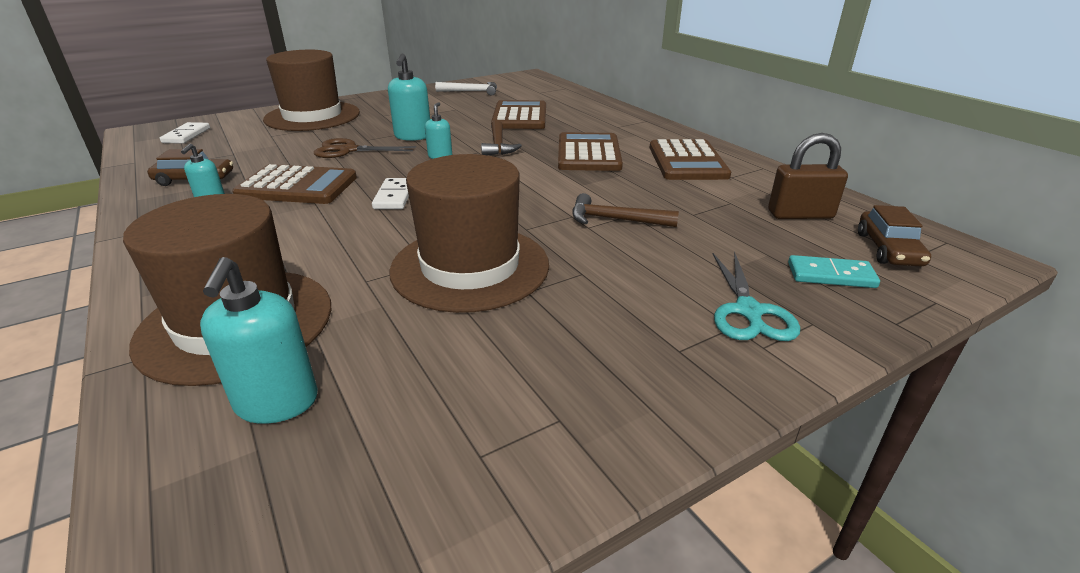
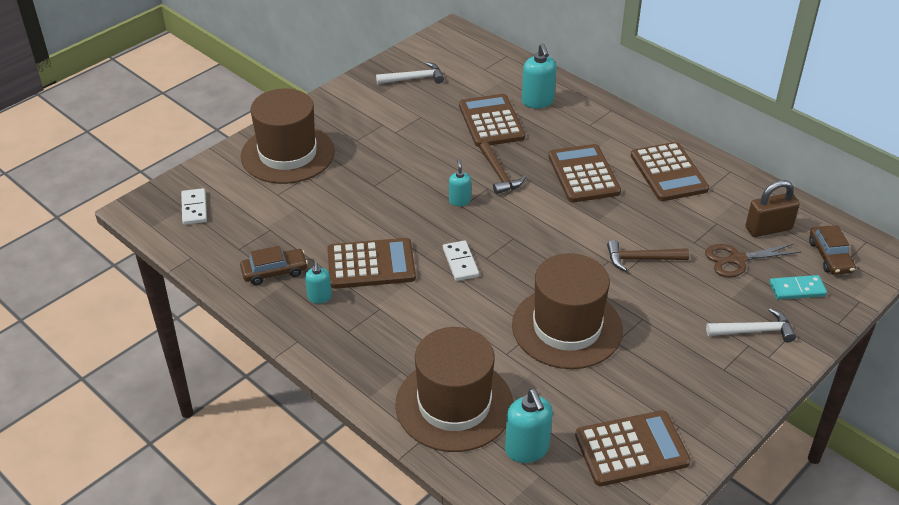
camera: 15 degrees left, 10 degrees up
brown scissors [314,138,416,158] -> brown scissors moved to [705,243,801,277]
turquoise soap dispenser [388,53,430,141] -> turquoise soap dispenser moved to [522,43,557,108]
turquoise scissors [713,251,800,341] -> white hammer [706,308,796,342]
none -> brown calculator [575,410,691,486]

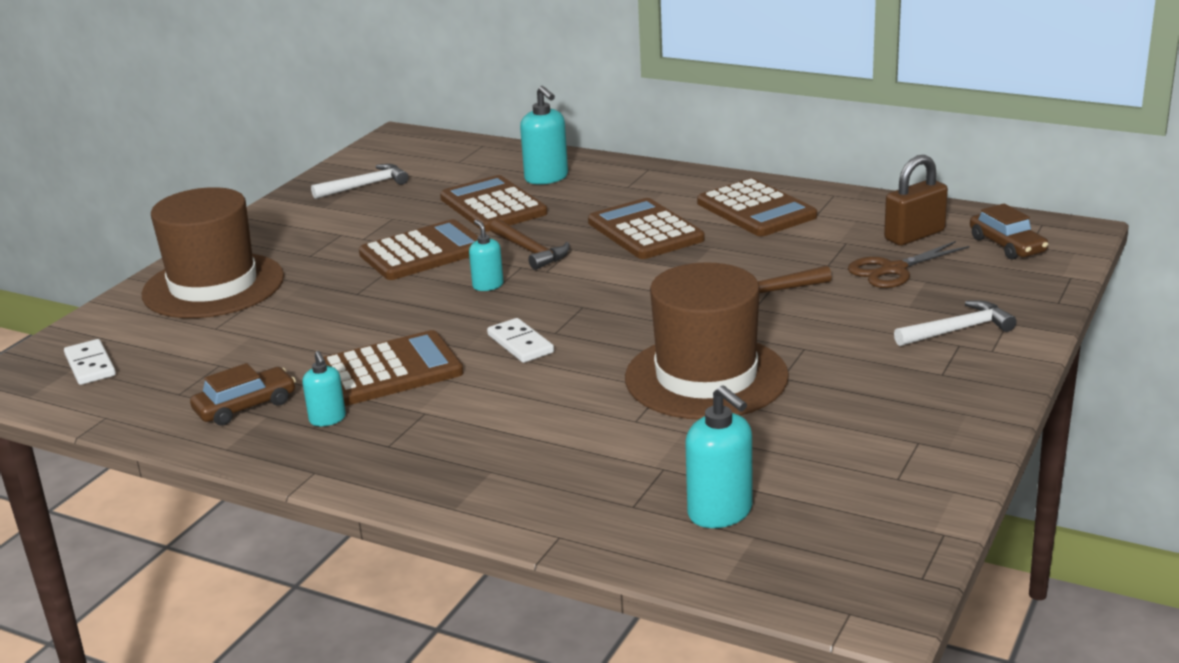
camera: 15 degrees left, 15 degrees down
brown hat [395,327,513,452] -> none
brown calculator [575,410,691,486] -> brown calculator moved to [359,219,478,280]
turquoise domino [769,275,827,300] -> none

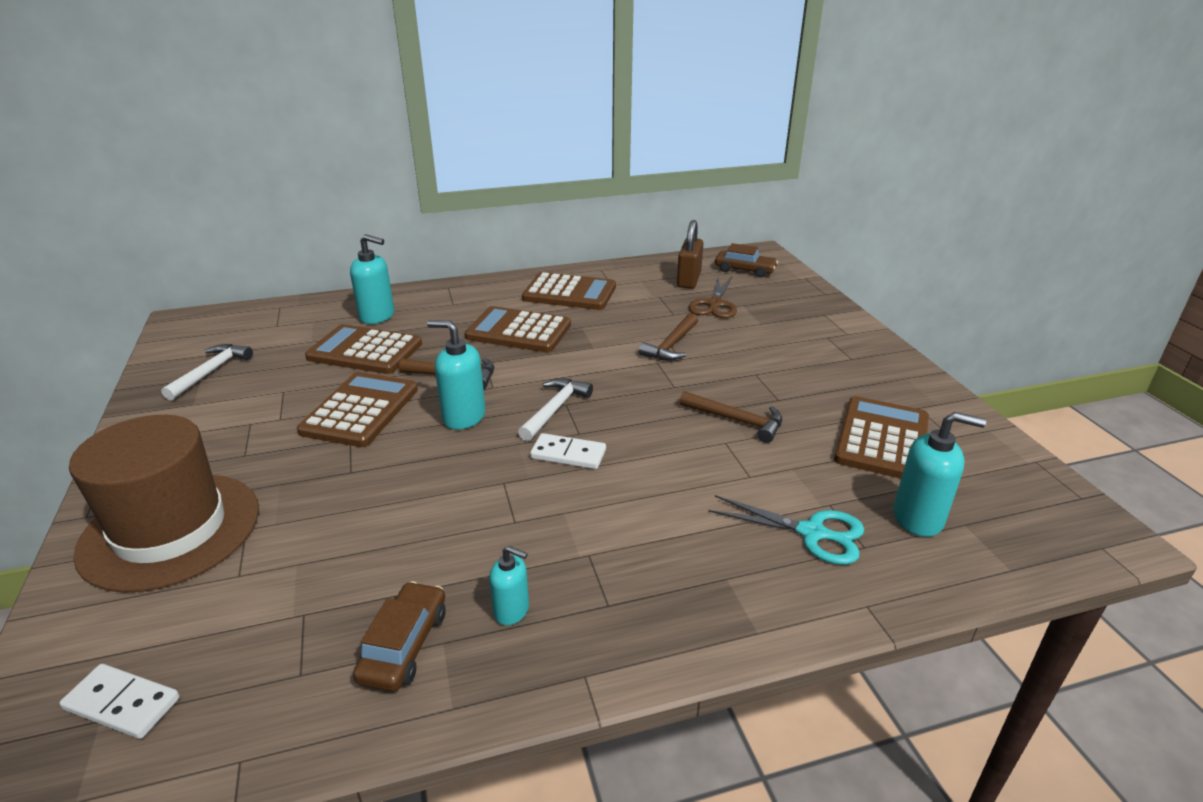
camera: 45 degrees left, 5 degrees up
brown calculator [323,330,464,406] -> brown calculator moved to [834,396,929,479]
turquoise soap dispenser [469,220,504,291] -> turquoise soap dispenser [427,320,485,430], size x1.66
brown hat [625,262,789,420] -> brown hammer [679,391,782,443]
white hammer [894,300,1017,346] -> white hammer moved to [518,378,593,441]
none -> turquoise scissors [708,495,865,565]

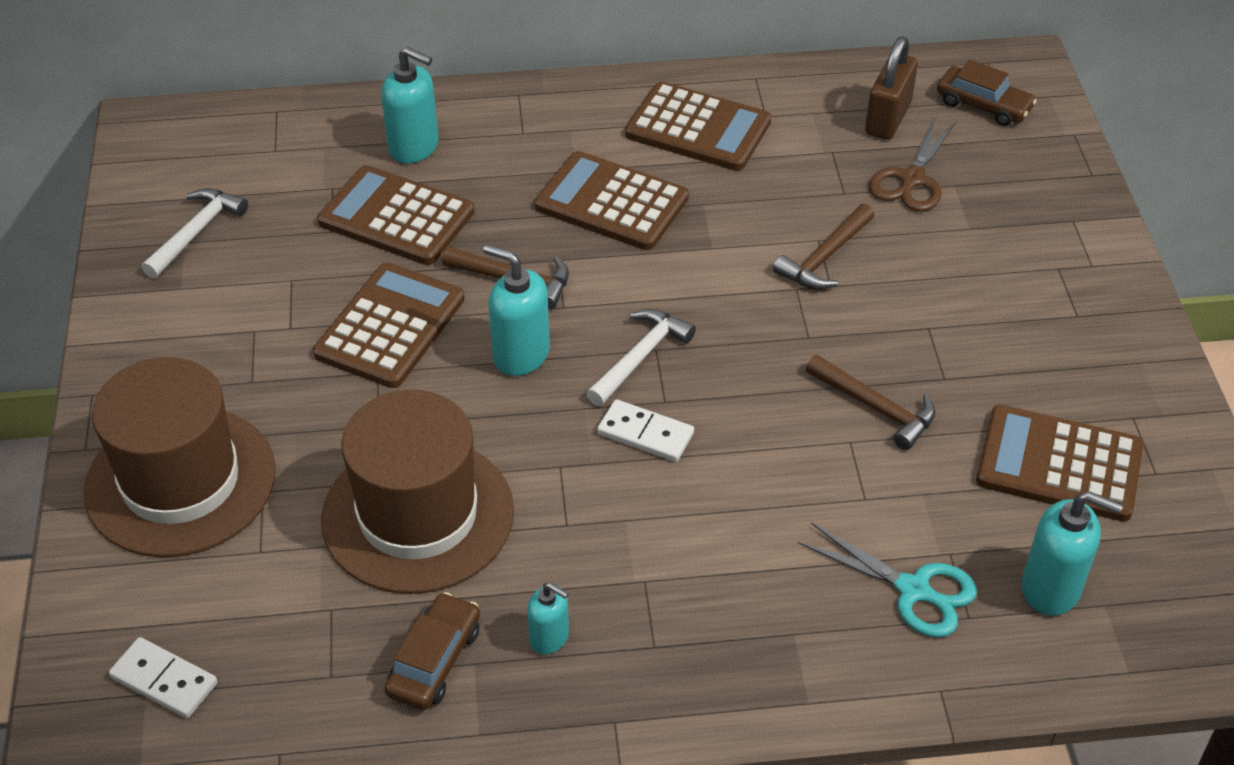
camera: 10 degrees right, 15 degrees up
brown calculator [834,396,929,479] -> brown calculator turned 105 degrees counterclockwise [976,405,1144,522]
none -> brown hat [321,390,514,594]

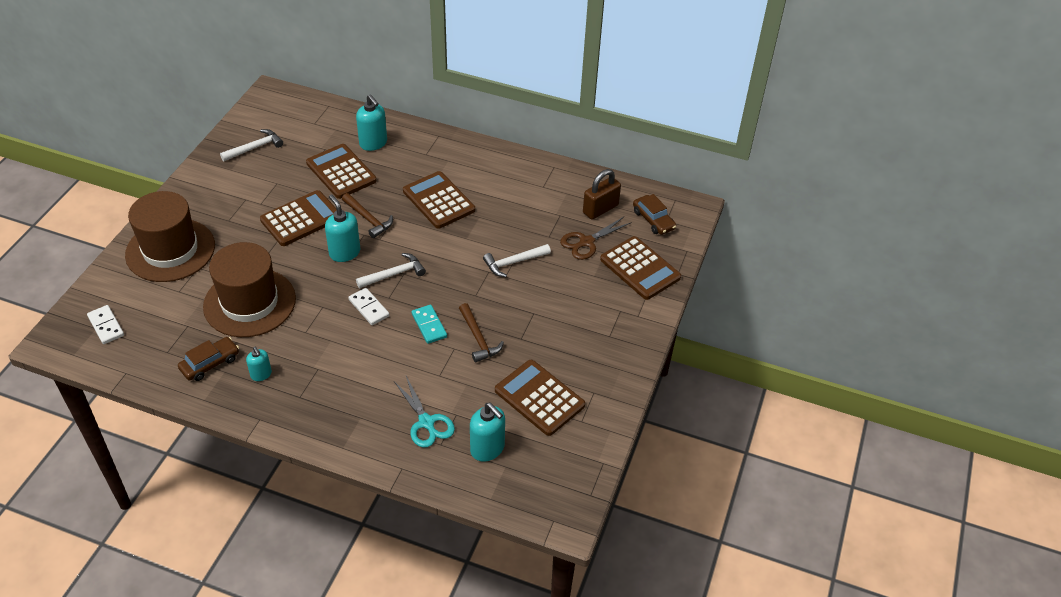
camera: 25 degrees right, 0 degrees up
brown calculator [625,82,771,171] -> brown calculator moved to [600,236,681,300]
brown hammer [773,204,875,289] -> white hammer [483,244,551,277]
none -> turquoise domino [411,305,447,344]

